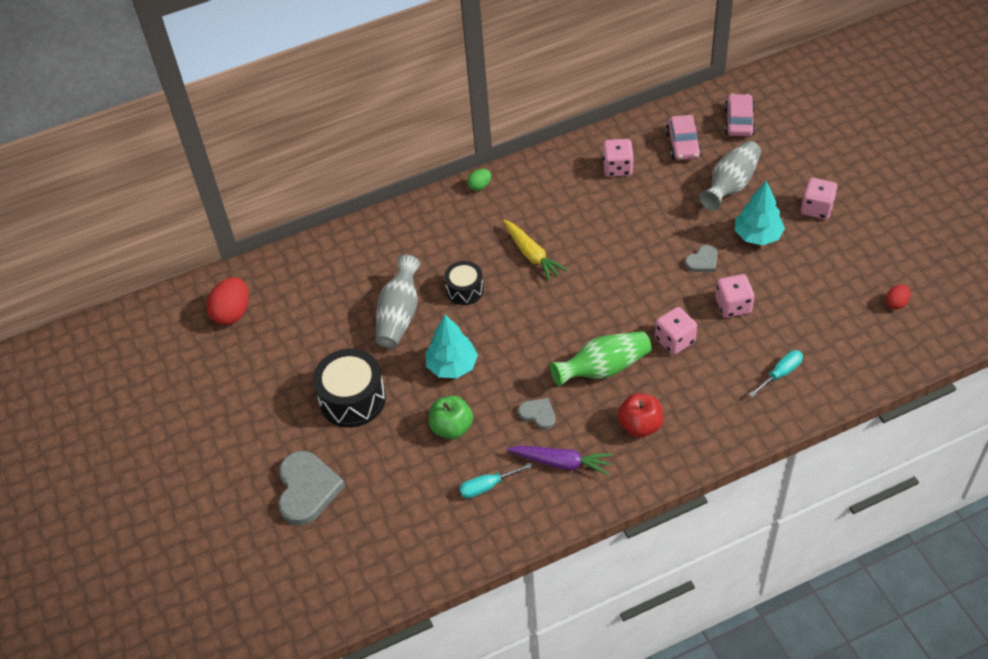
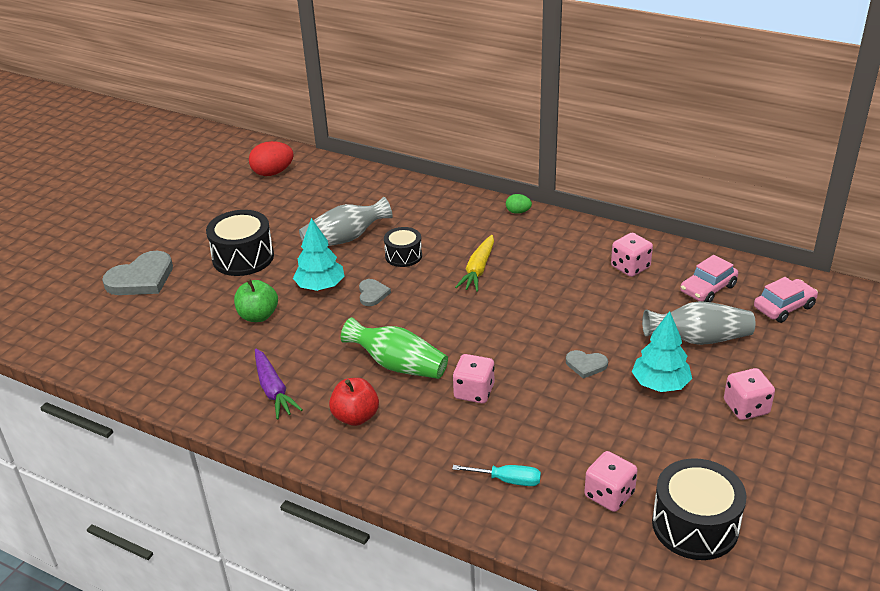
camera: 50 degrees right, 15 degrees down
turquoise screwdriver [459,463,533,498] -> none
grey heart [518,398,556,430] -> grey heart moved to [359,279,391,306]
pink dice [715,274,755,318] -> pink dice moved to [584,451,638,512]
red egg [885,285,911,310] -> black drum [652,458,747,560]

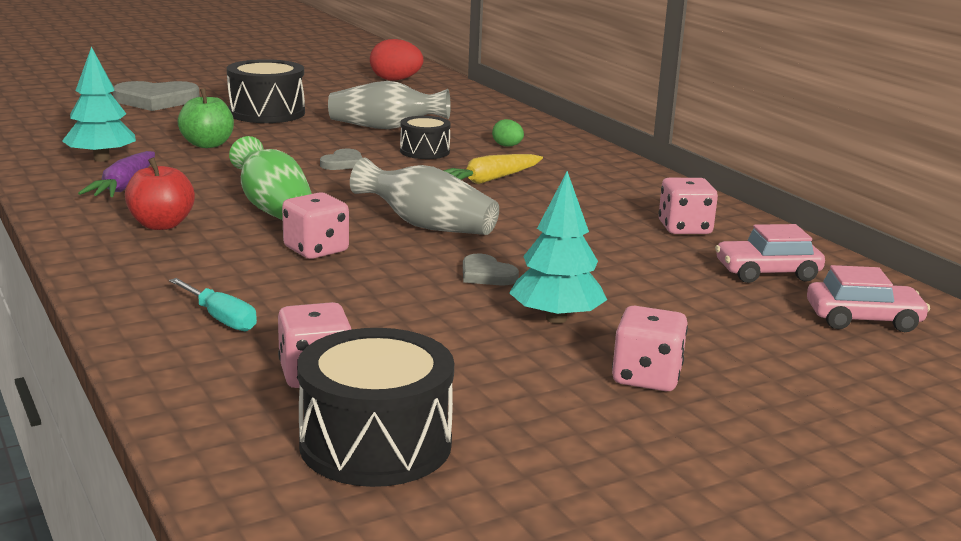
camera: 30 degrees right, 15 degrees down
turquoise tree [293,218,345,291] -> turquoise tree moved to [62,47,136,162]
green egg [506,194,532,214] -> green egg moved to [492,119,524,147]
grey vase [642,301,755,345] -> grey vase moved to [350,158,499,235]

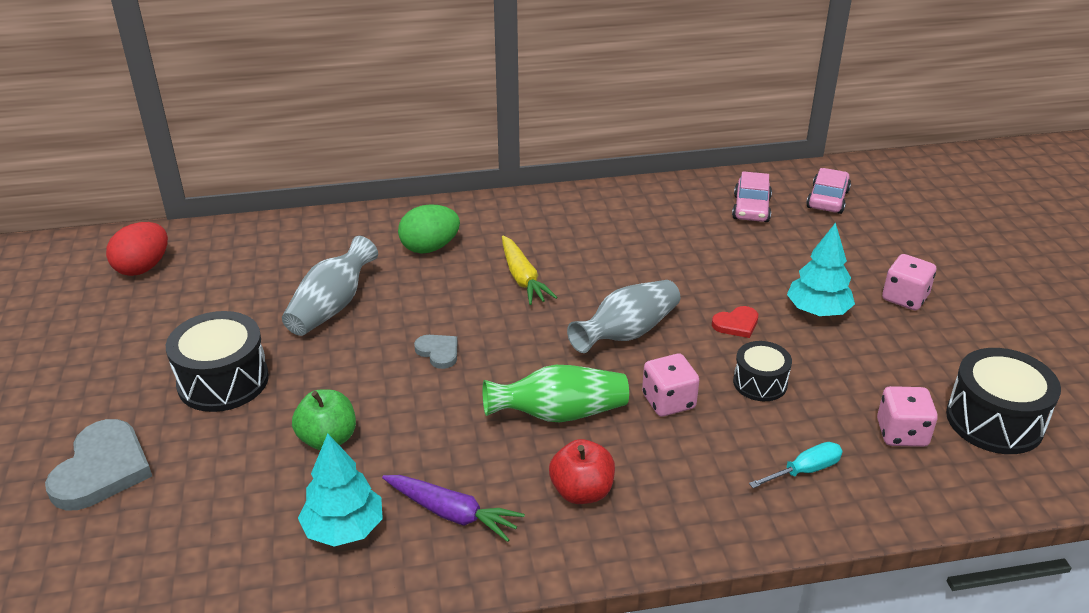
camera: 70 degrees left, 15 degrees up
black drum [400,116,451,159] -> black drum moved to [733,341,792,401]
grey heart [463,254,519,285] -> red heart [712,306,758,338]
green egg [492,119,524,147] -> green egg [398,204,460,254], size x1.84
pink dice [659,178,718,234] -> none

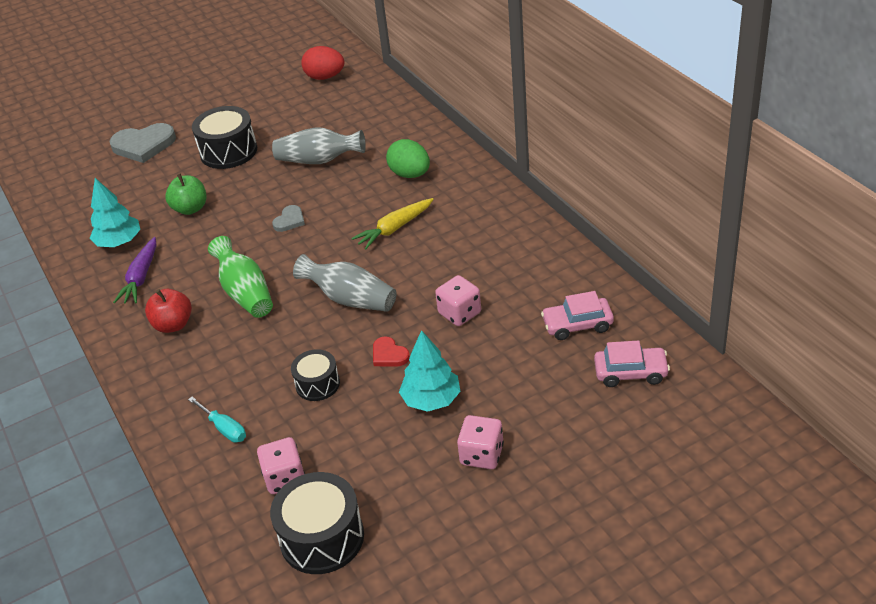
camera: 75 degrees right, 5 degrees up
pink dice [642,354,699,417] -> pink dice moved to [435,275,481,326]

